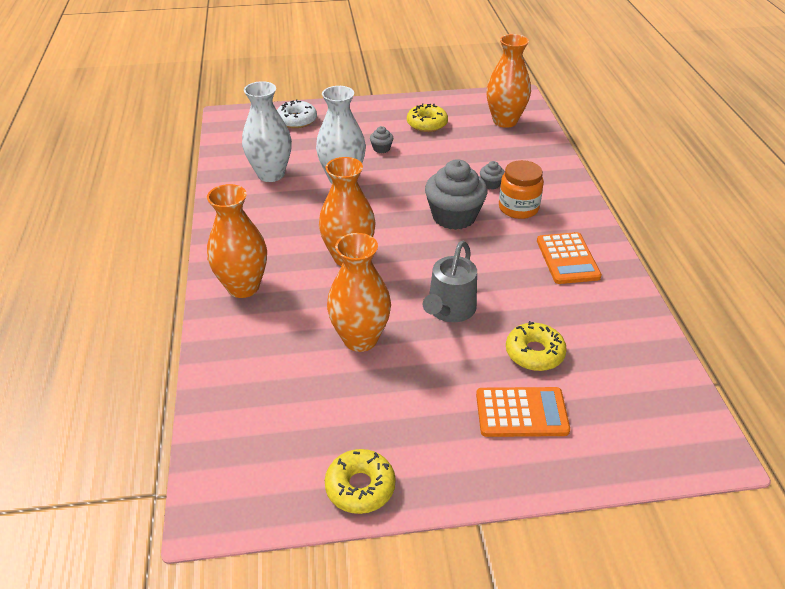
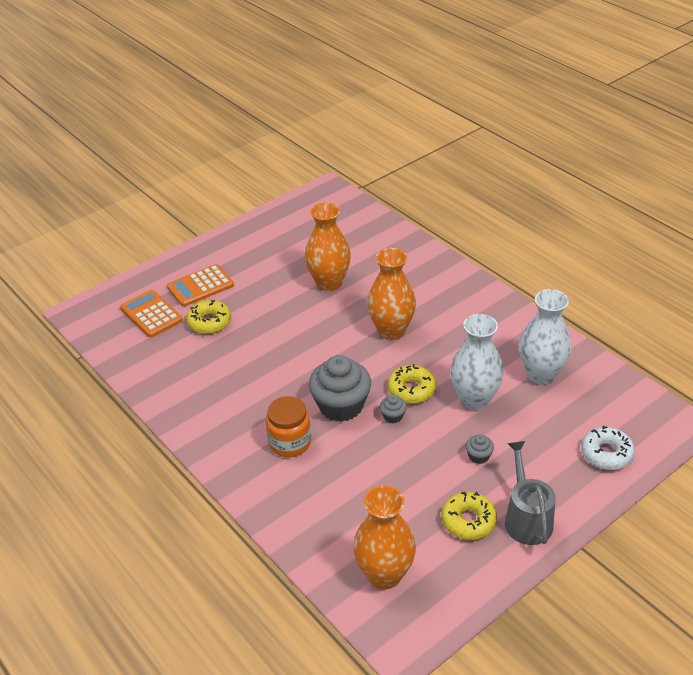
camera: 150 degrees right, 0 degrees up
orange vase [207,184,267,298] -> none
yellow donut [325,449,396,514] -> yellow donut moved to [388,364,436,404]
grey watering can [423,241,477,322] -> grey watering can moved to [505,441,556,545]
grey cupcake [480,161,505,189] -> grey cupcake moved to [380,395,407,423]
orange calculator [537,232,602,284] -> orange calculator moved to [120,290,183,338]

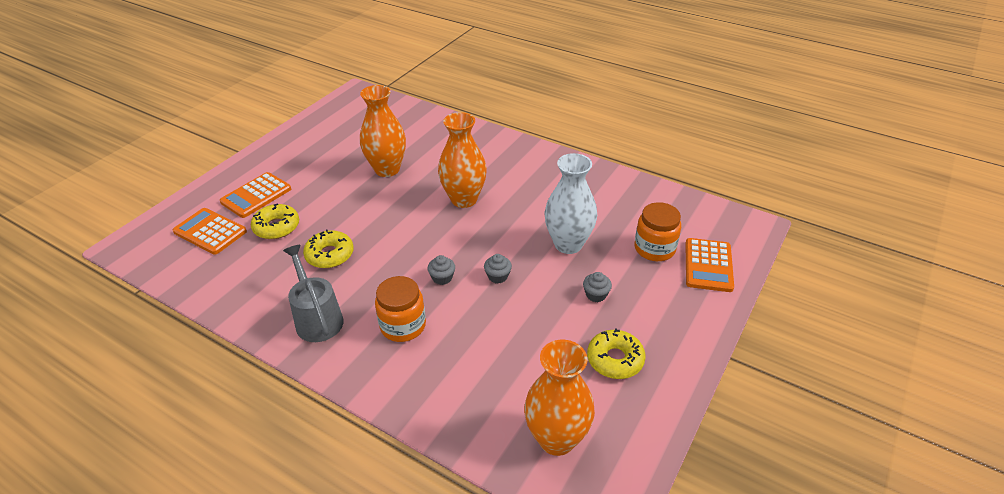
camera: 20 degrees left, 0 degrees up
grey cupcake [309,355,371,422] -> grey cupcake [428,255,455,285], size x0.43
yellow donut [388,364,436,404] -> yellow donut moved to [303,229,354,268]
grey watering can [505,441,556,545] -> grey watering can moved to [283,245,344,342]
white vase [519,289,571,385] -> none
white donut [581,425,635,470] -> orange calculator [685,238,734,292]
none -> orange jar [634,202,681,261]

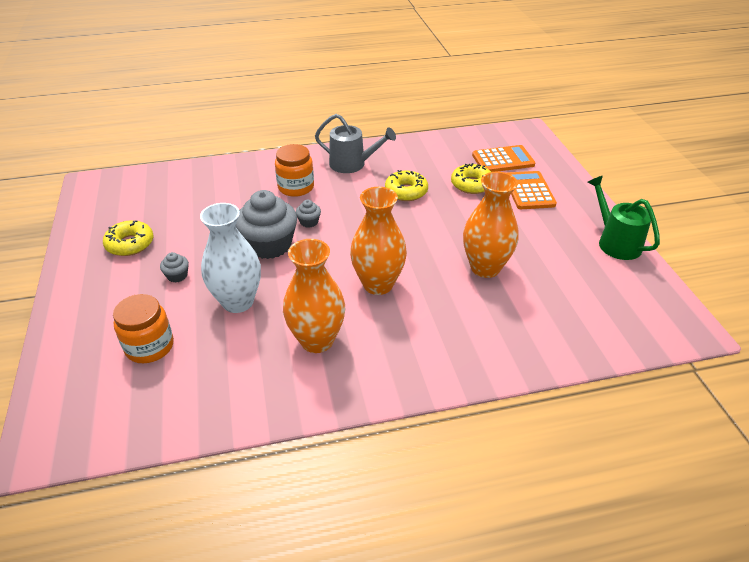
camera: 135 degrees right, 0 degrees up
grey cupcake [484,254,512,283] -> grey cupcake [236,190,297,259], size x2.31
orange vase [524,340,595,456] -> orange vase moved to [283,239,345,353]
orange calculator [685,238,734,292] -> none
none -> green watering can [588,176,660,260]

